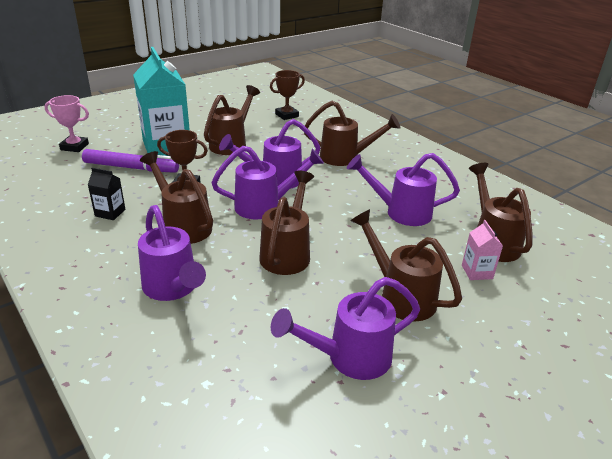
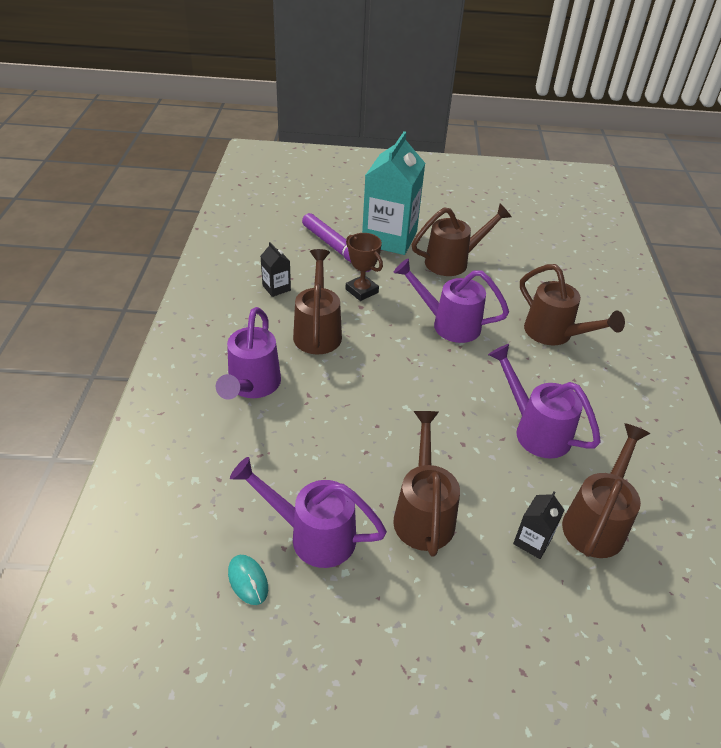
camera: 40 degrees right, 10 degrees up
pink trophy [44,95,89,152] -> none
purple watering can [211,146,324,220] -> none
brown watering can [260,170,314,275] -> none
brown trophy [270,70,305,120] -> none
pink carton [462,220,503,280] -> black carton [513,492,564,559]
none -> turquoise mouse [228,555,268,605]

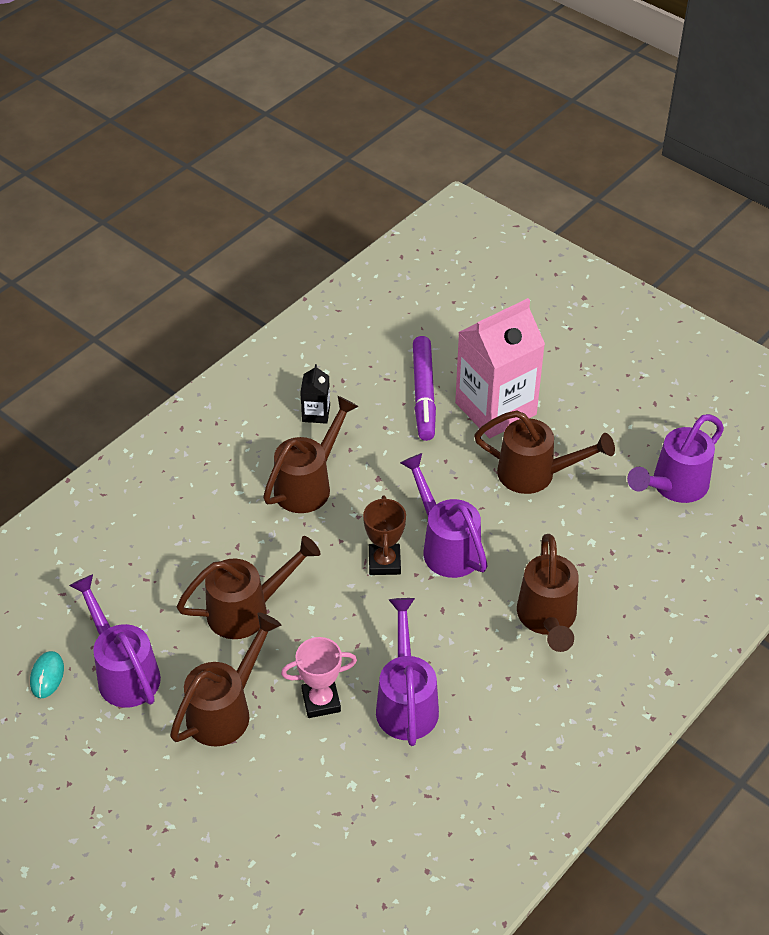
camera: 40 degrees right, 5 degrees up
purple watering can [216,307,281,399] -> purple watering can moved to [627,414,724,503]
brown trophy [346,233,383,301] -> brown trophy moved to [363,496,406,575]
turquoise carton [362,131,425,255] -> pink carton [455,298,545,438]
black carton [513,492,564,559] -> none
brown watering can [562,423,650,558] -> brown watering can moved to [176,536,321,639]
none -> pink trophy [281,637,357,718]

